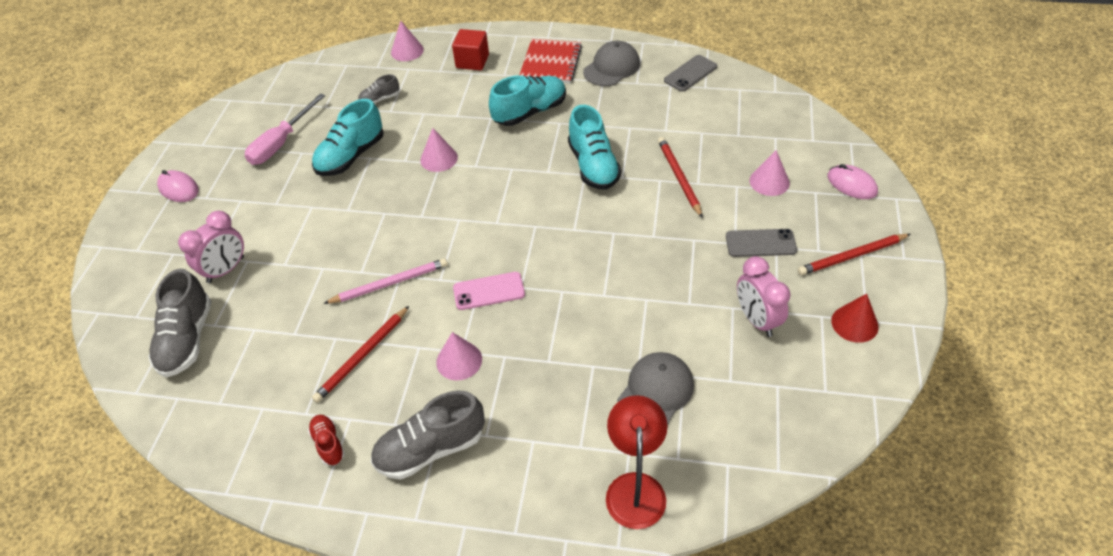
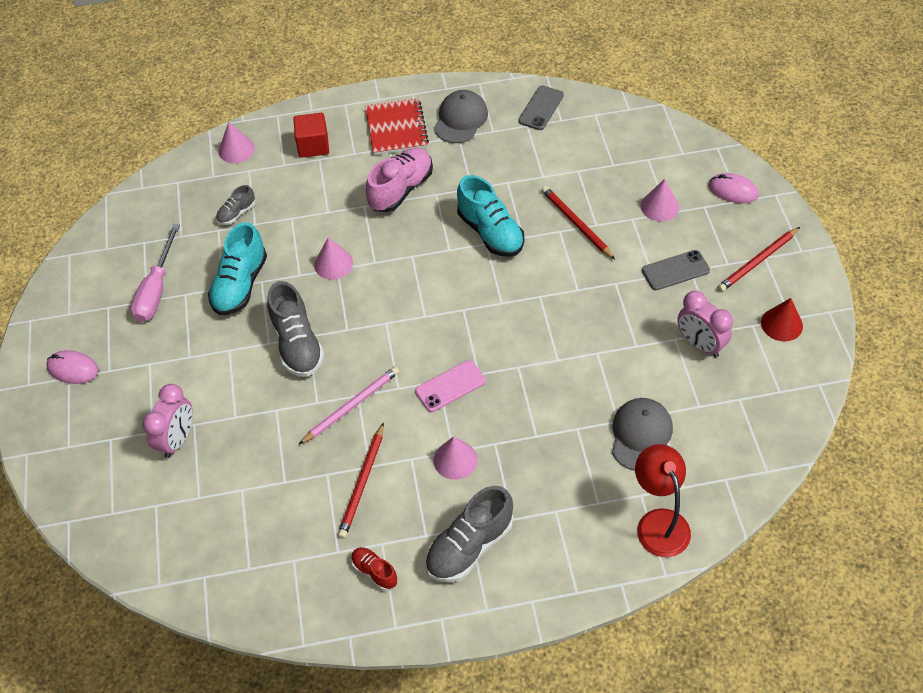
camera: 20 degrees left, 5 degrees up
grey shoe [148,269,212,377] -> grey shoe moved to [267,281,324,377]
turquoise shoe [489,75,566,126] -> pink shoe [366,148,433,212]

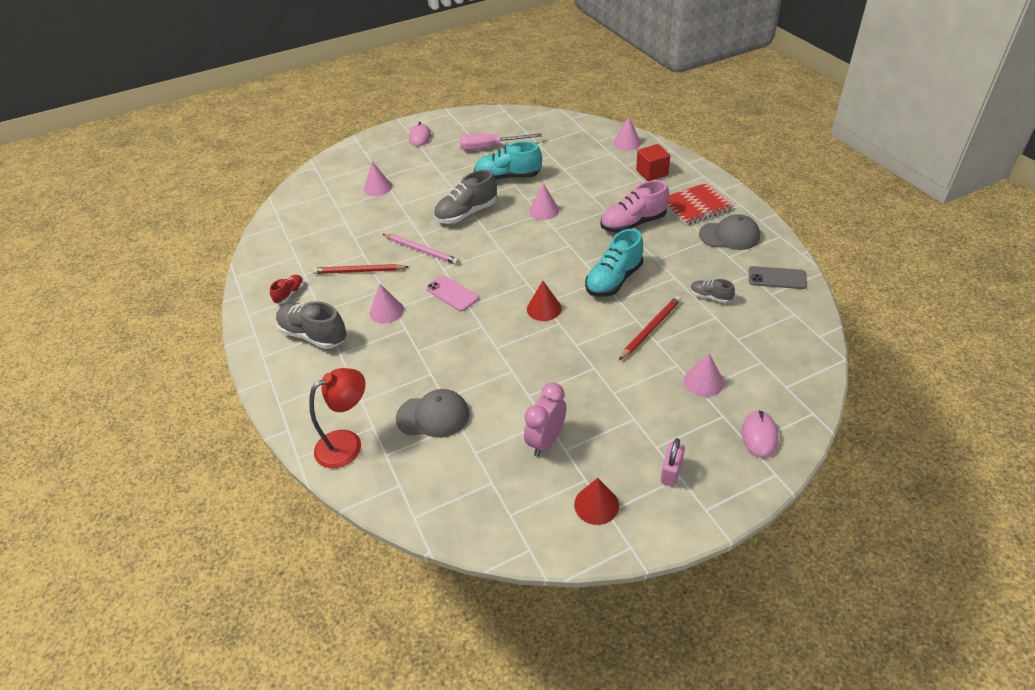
camera: 75 degrees right, 10 degrees down
pink clock [143,384,193,458] -> pink cone [364,162,392,196]
grey shoe [216,185,255,225] -> grey shoe moved to [690,279,735,303]
pink shoe [366,148,433,212] -> pink shoe turned 135 degrees clockwise [600,180,669,233]
grey phone [642,250,710,290] -> none
red pencil [717,227,800,292] -> pink padlock [661,438,685,486]
none -> red cone [527,281,562,321]

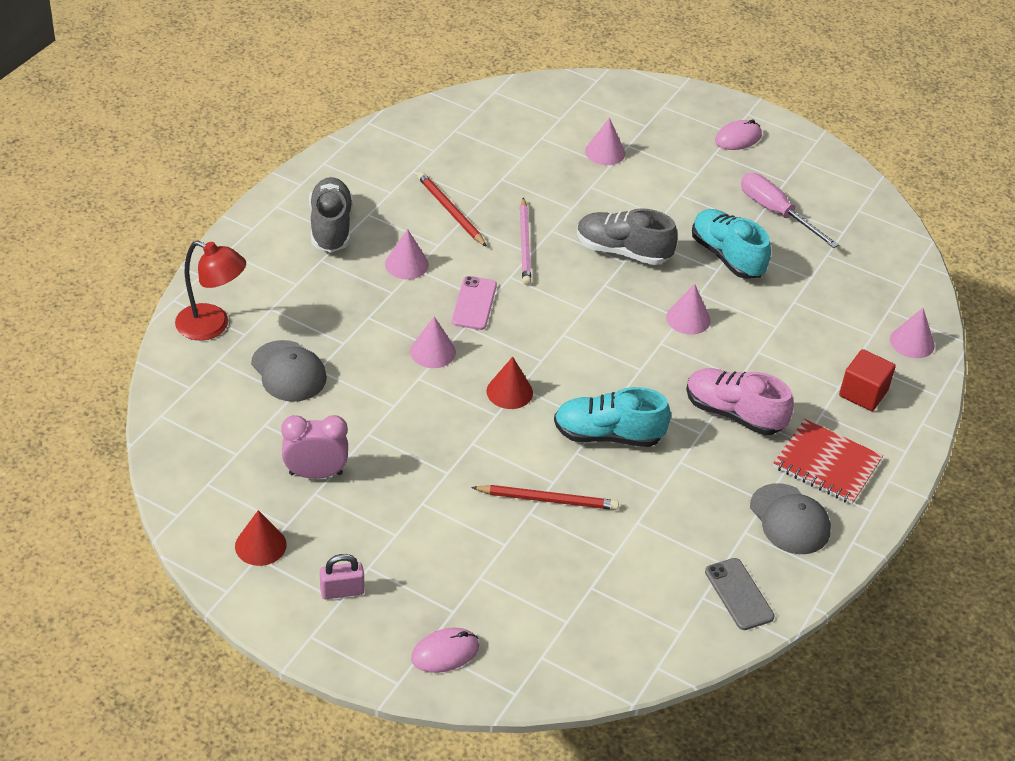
camera: 50 degrees right, 0 degrees up
red shoe [270,275,304,304] -> none
pink cone [684,353,724,397] -> pink cone moved to [410,316,456,368]
grey shoe [690,279,735,303] -> none

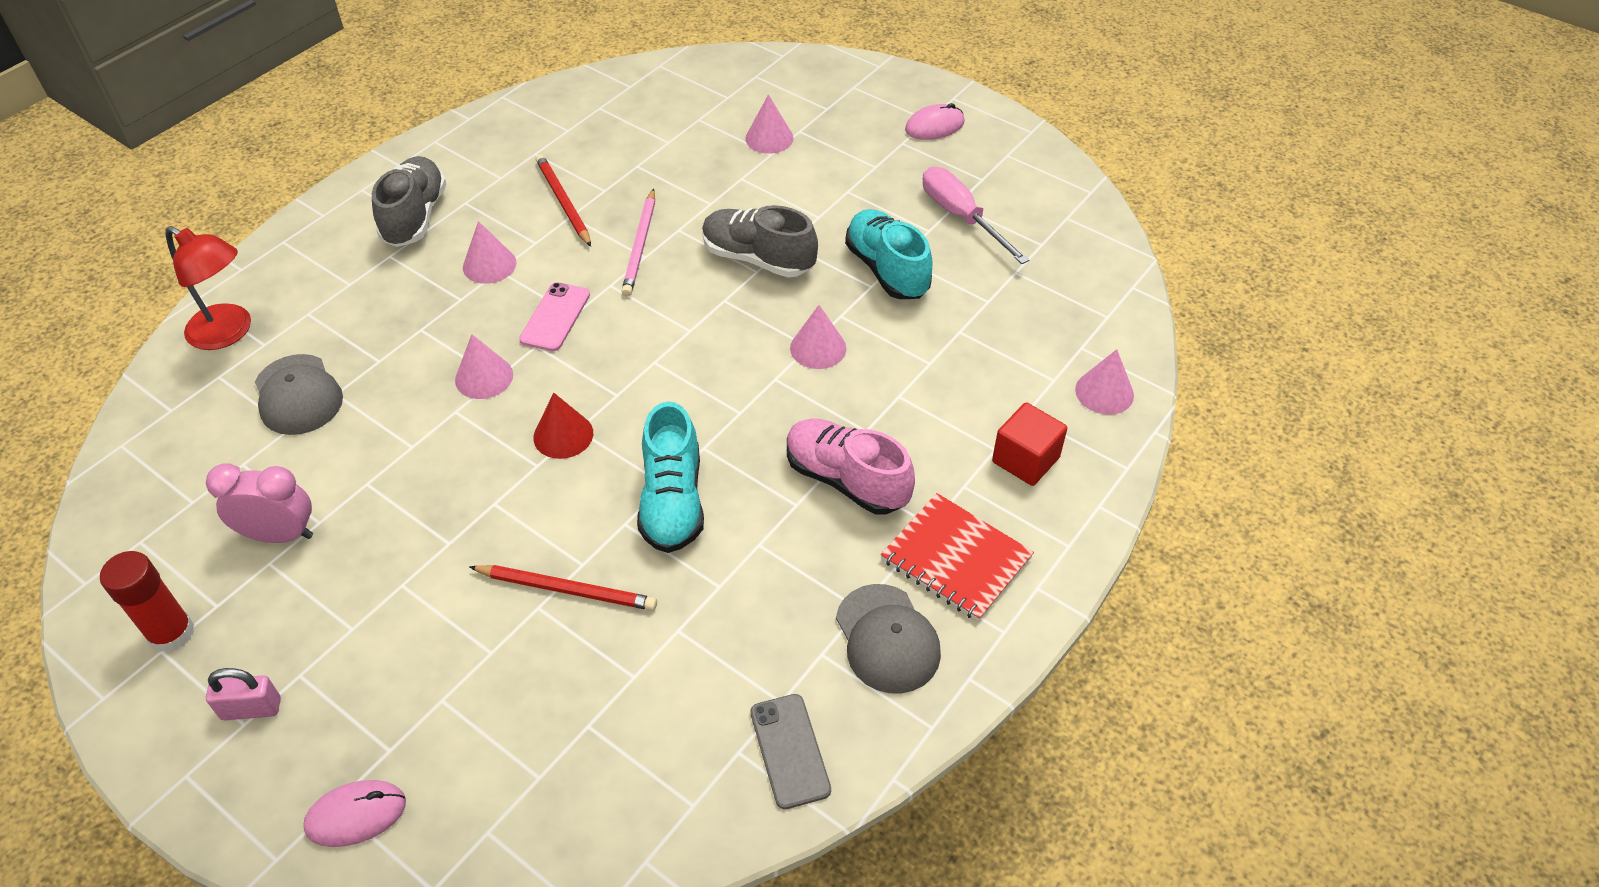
camera: 10 degrees right, 5 degrees up
red cone [235,510,287,566] -> red glue stick [100,551,194,653]
turquoise shoe [554,387,671,447] -> turquoise shoe turned 105 degrees counterclockwise [637,402,704,553]

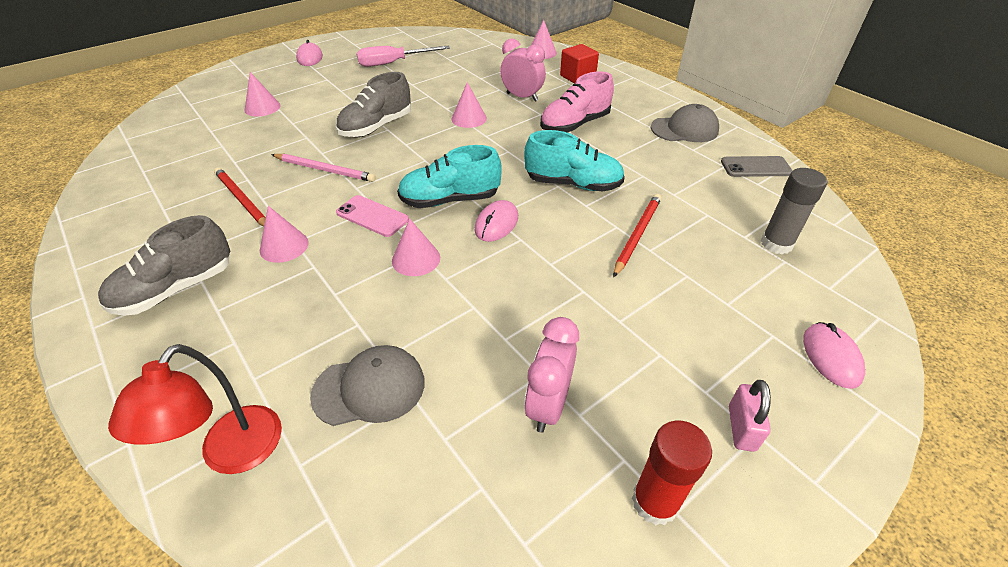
camera: 75 degrees left, 5 degrees down
red lamp [165,226,251,350] -> red lamp turned 150 degrees clockwise [108,344,282,474]
grey shoe [372,156,446,247] -> grey shoe turned 60 degrees counterclockwise [98,215,230,316]
red cone [533,393,593,459] -> pink mouse [475,200,518,242]
red pencil [536,154,591,247] -> red pencil turned 60 degrees clockwise [214,167,266,227]
turquoise shoe [845,209,932,299] -> turquoise shoe moved to [397,145,502,208]
red notebook [881,493,1034,621] -> none
none -> pink clock [500,38,546,102]
none -> grey glue stick [761,168,827,255]

